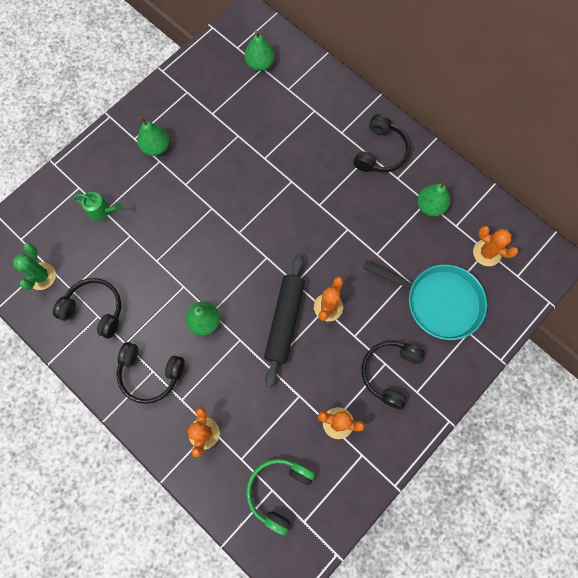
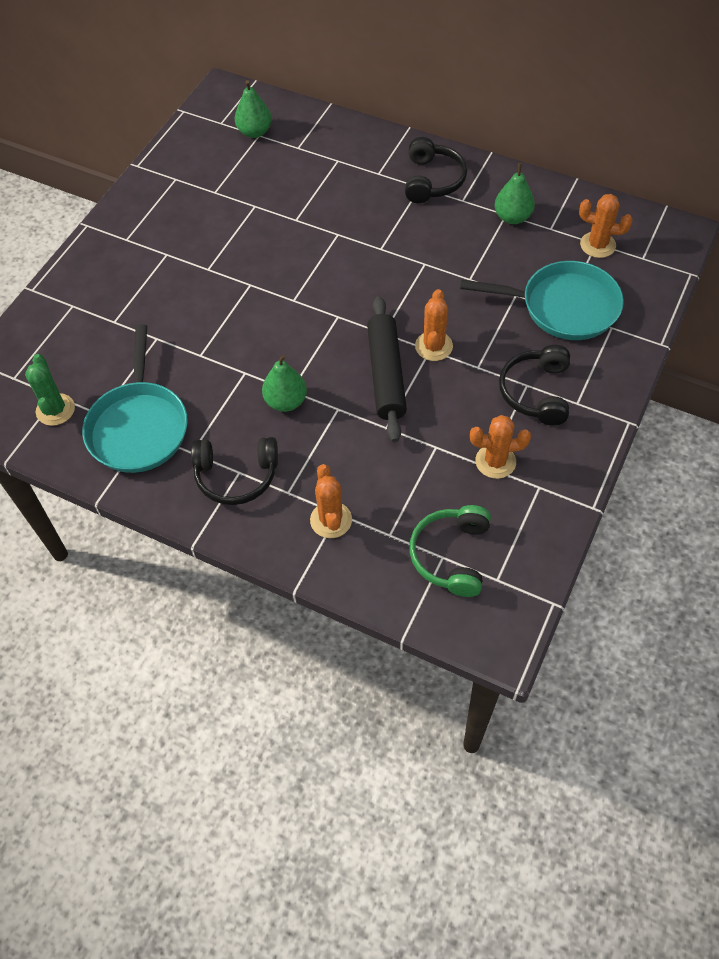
camera: 15 degrees left, 15 degrees down
black headphones [53,278,121,338] -> turquoise pan [82,324,188,473]
green watering can [73,192,123,221] -> none
green pear [137,117,169,156] -> none

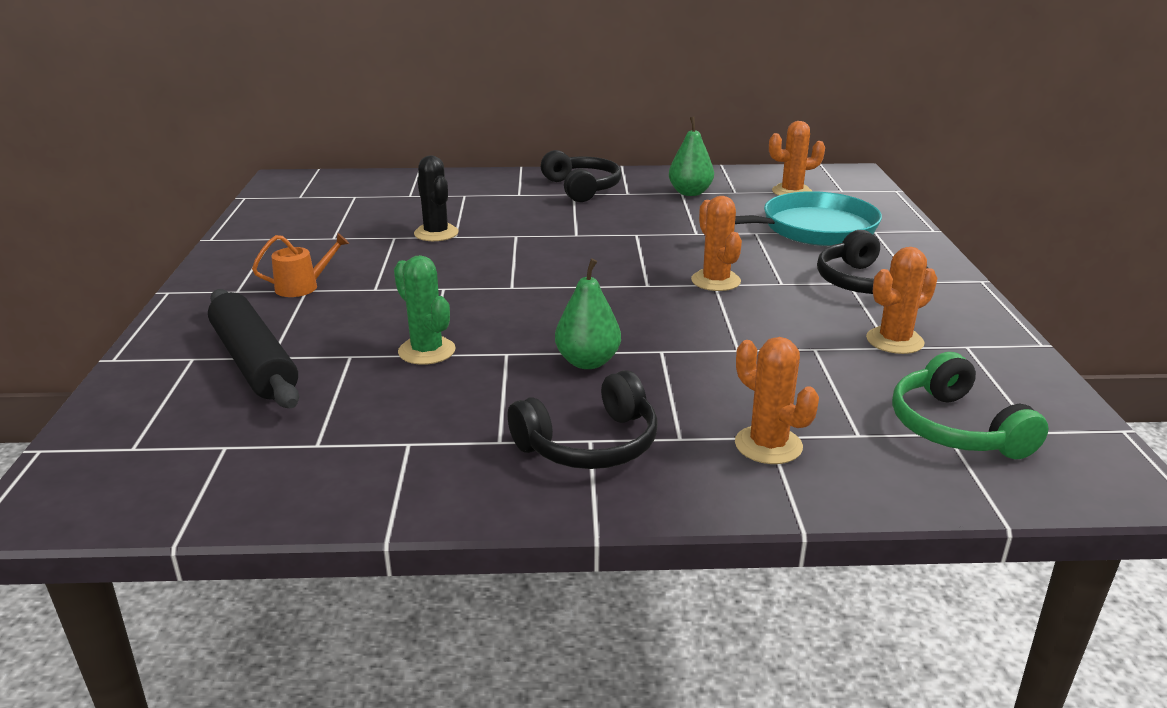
camera: 30 degrees left, 30 degrees down
green cactus [25,354,75,426] -> green cactus moved to [394,255,456,365]
turquoise pan [82,324,188,473] -> none
green pear [235,80,272,138] -> none
black rolling pin [367,296,407,442] -> black rolling pin moved to [208,289,299,408]
none -> orange watering can [252,233,349,297]
none -> black cactus [414,156,459,241]

